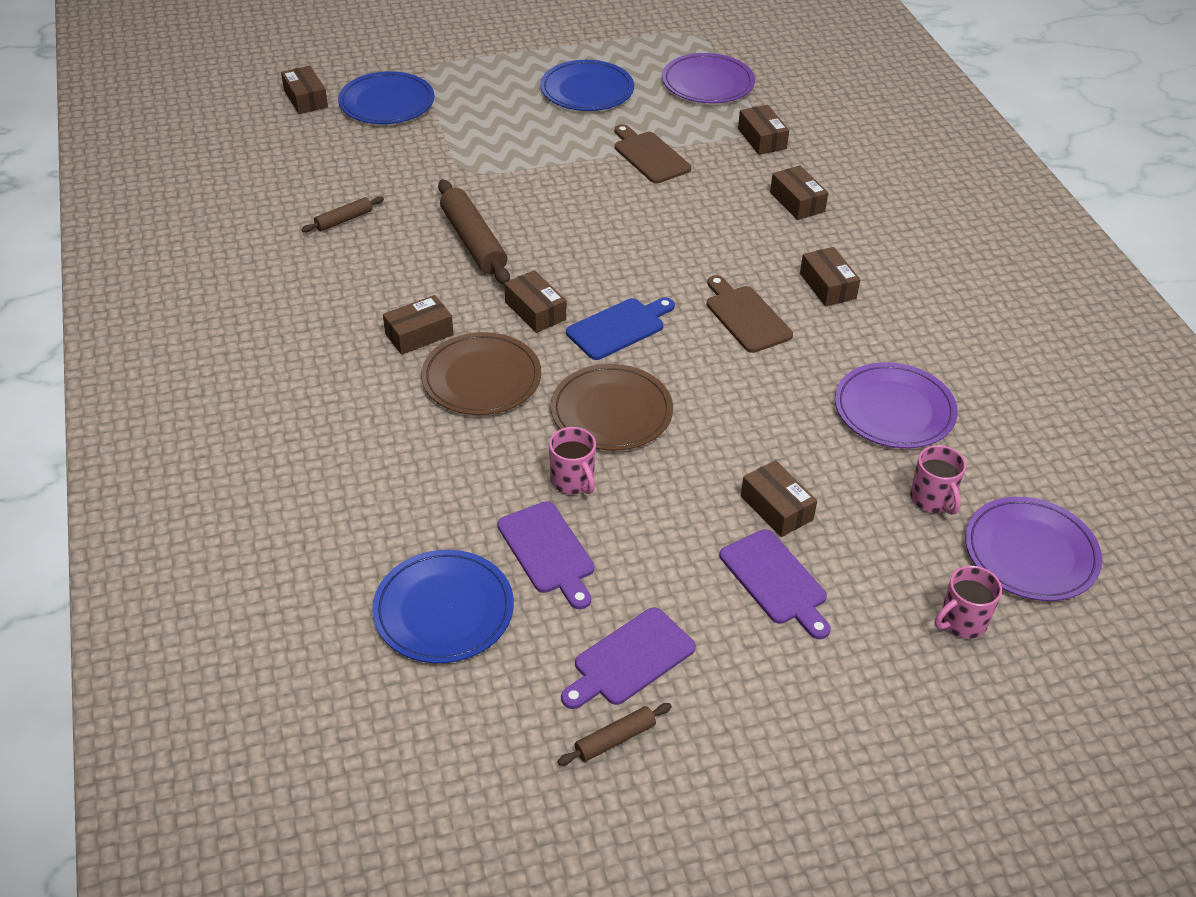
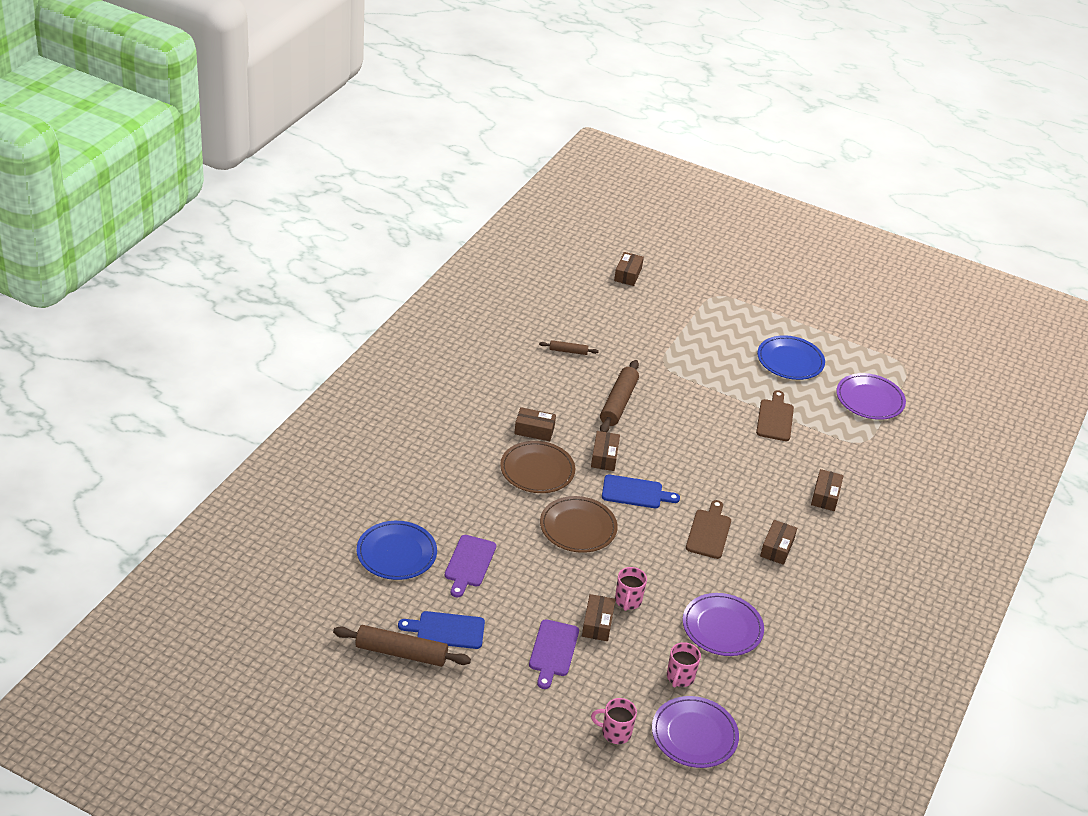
camera: 40 degrees right, 5 degrees down
blue plate [338,71,435,124] -> none
pink mug [549,427,596,494] -> pink mug moved to [615,567,647,611]
brown rolling pin [558,703,672,765] -> brown rolling pin [333,625,471,667], size x1.91
purple cutting board [561,607,696,709] -> blue cutting board [398,611,485,649]
brown box [738,105,789,155] -> none

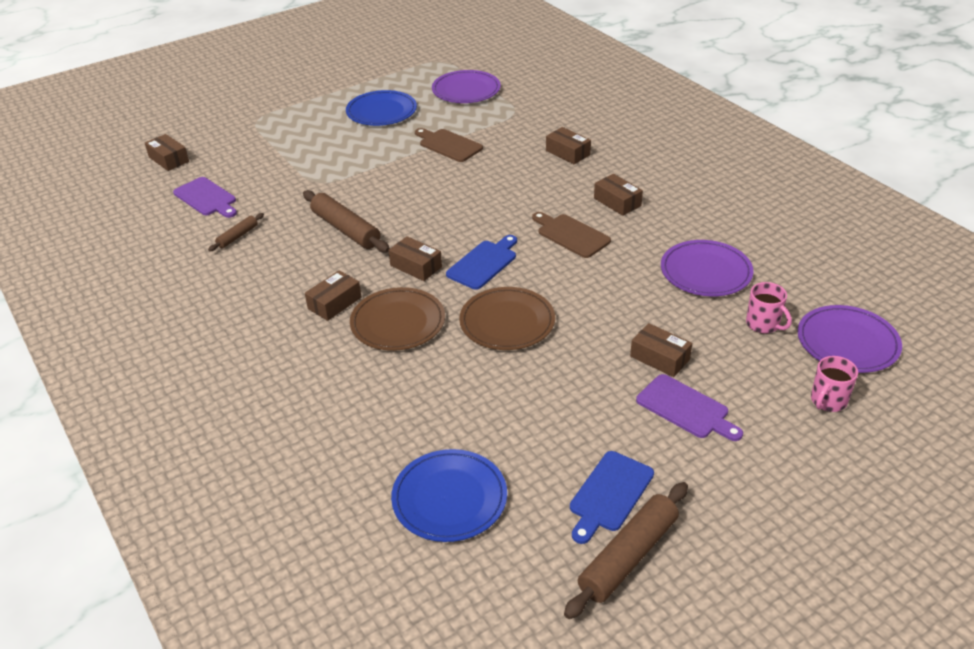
camera: 55 degrees left, 0 degrees up
purple cutting board [445,535,496,598] -> purple cutting board moved to [173,177,237,218]
pink mug [615,567,647,611] -> none

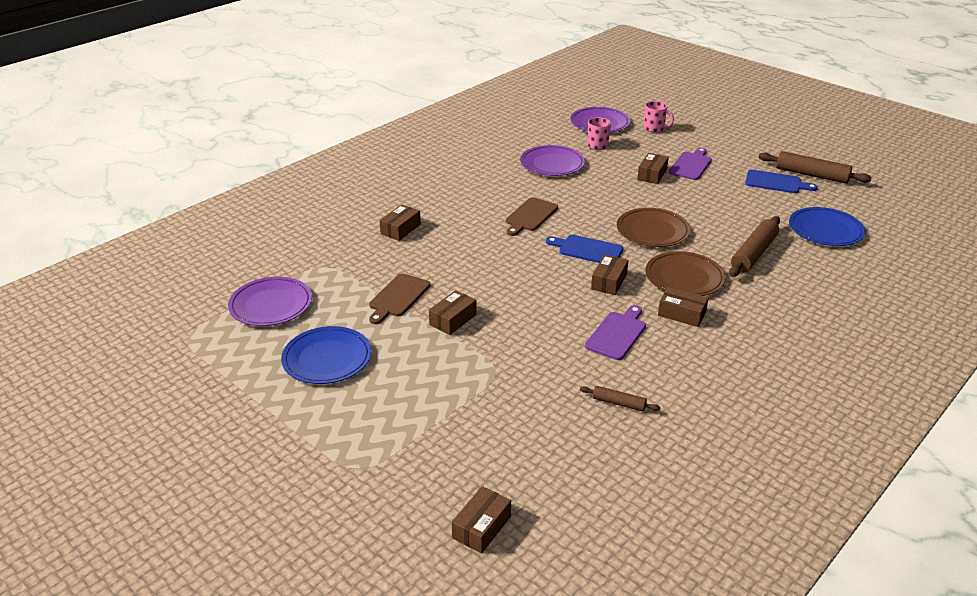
camera: 105 degrees left, 5 degrees down
purple cutting board [173,177,237,218] -> purple cutting board moved to [585,305,646,360]
brown rolling pin [303,190,390,253] -> brown rolling pin moved to [729,216,780,277]
brown box [594,174,643,216] -> brown box moved to [429,290,477,335]

